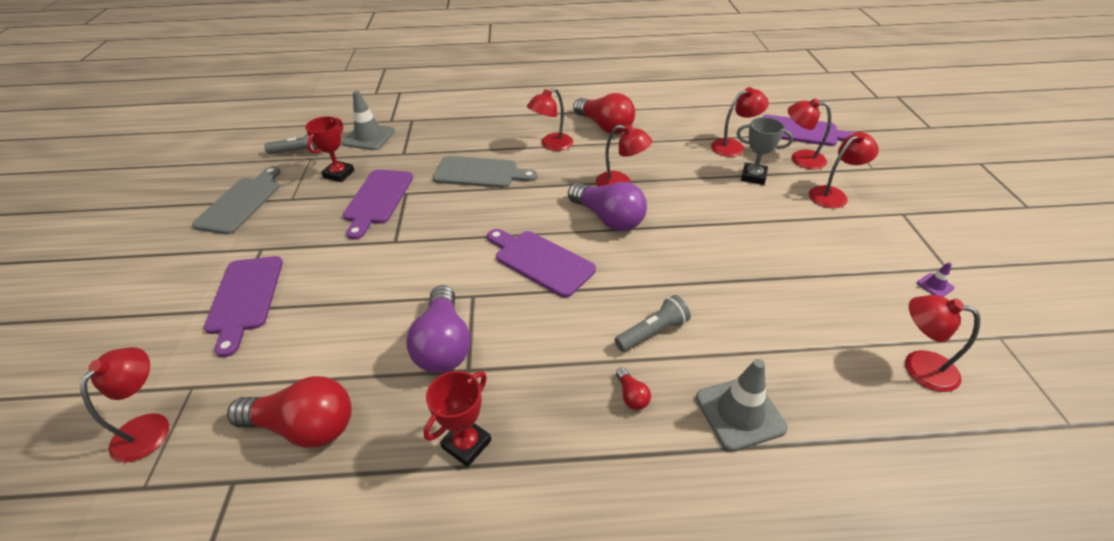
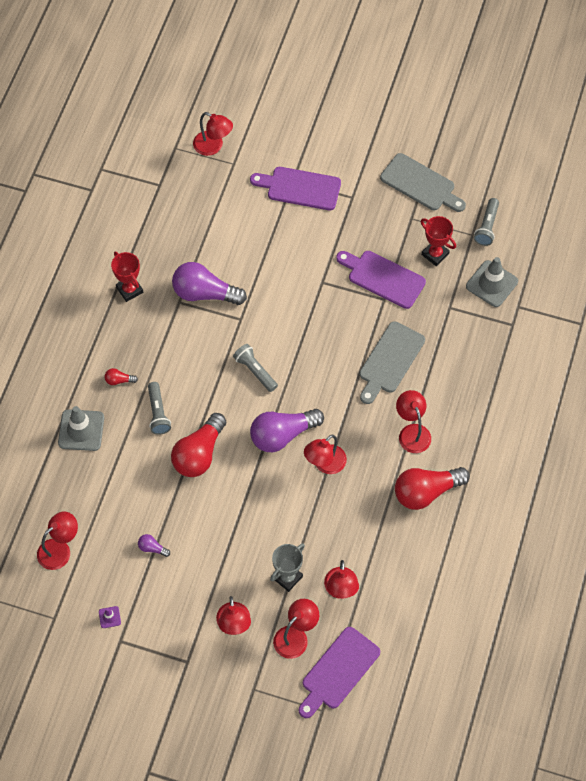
camera: 110 degrees right, 20 degrees up
red light bulb [227,376,352,448] -> red light bulb moved to [171,413,226,477]
purple cutting board [487,229,596,298] -> grey flashlight [233,344,278,392]
none -> purple light bulb [138,534,170,557]

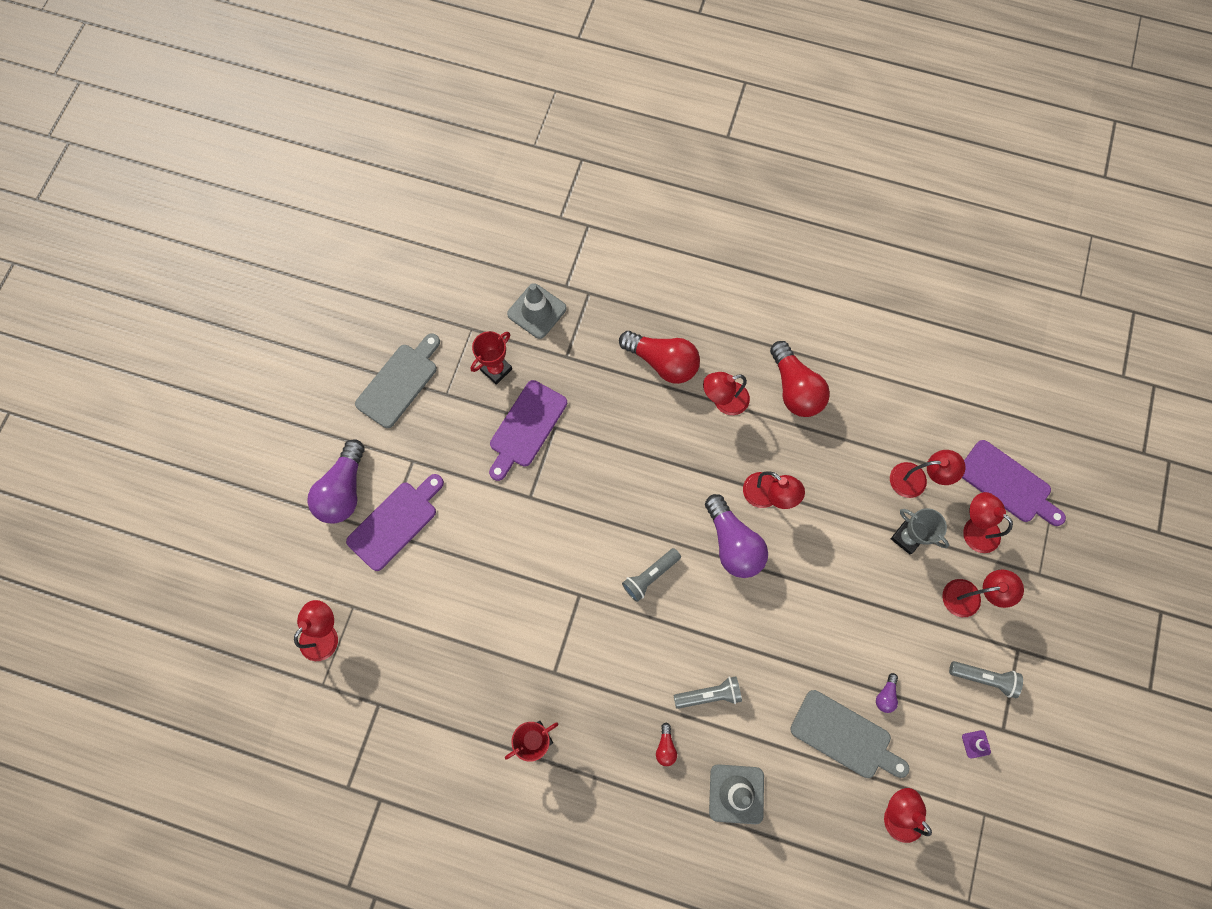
camera: 90 degrees left, 10 degrees up
red light bulb [171,413,226,477] -> red light bulb moved to [619,331,700,384]
purple light bulb [172,262,247,305] -> purple light bulb moved to [307,439,365,524]
purple cutting board [250,167,341,210] -> purple cutting board turned 150 degrees counterclockwise [346,474,444,571]
grey cutting board [359,321,425,404] -> grey cutting board moved to [790,690,910,778]
grey flashlight [474,198,499,246] -> grey flashlight moved to [949,661,1023,698]

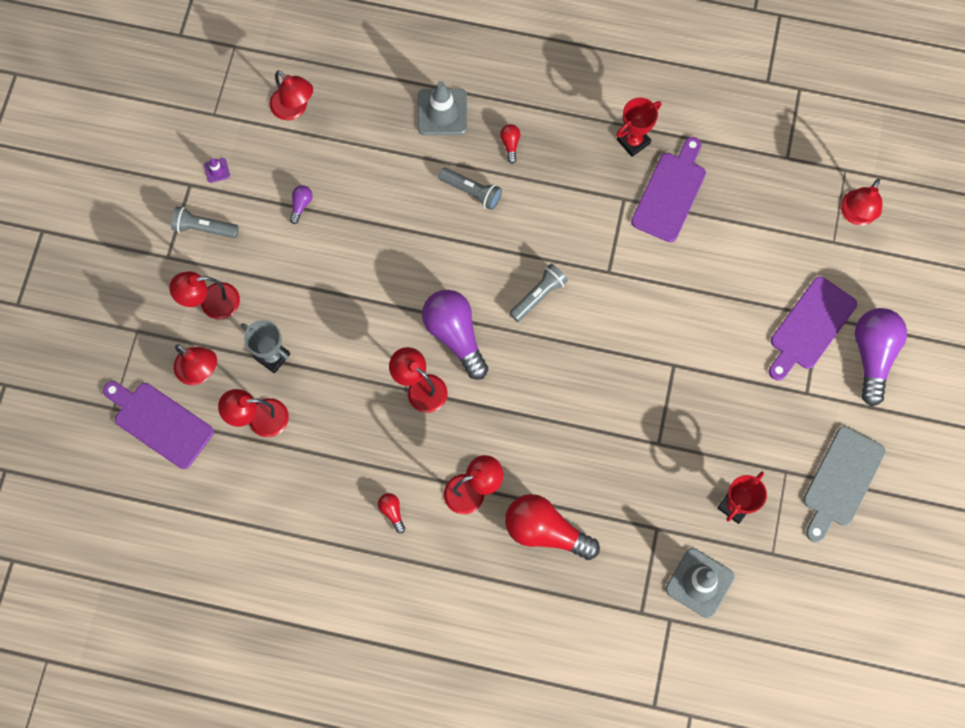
camera: 175 degrees right, 0 degrees up
purple cutting board [489,380,567,481] -> purple cutting board moved to [631,137,706,242]
grey flashlight [673,676,742,709] -> grey flashlight turned 135 degrees counterclockwise [438,168,502,210]
red light bulb [770,341,830,417] -> red light bulb [378,493,405,533], size x0.42
grey cutting board [790,690,910,778] -> none

